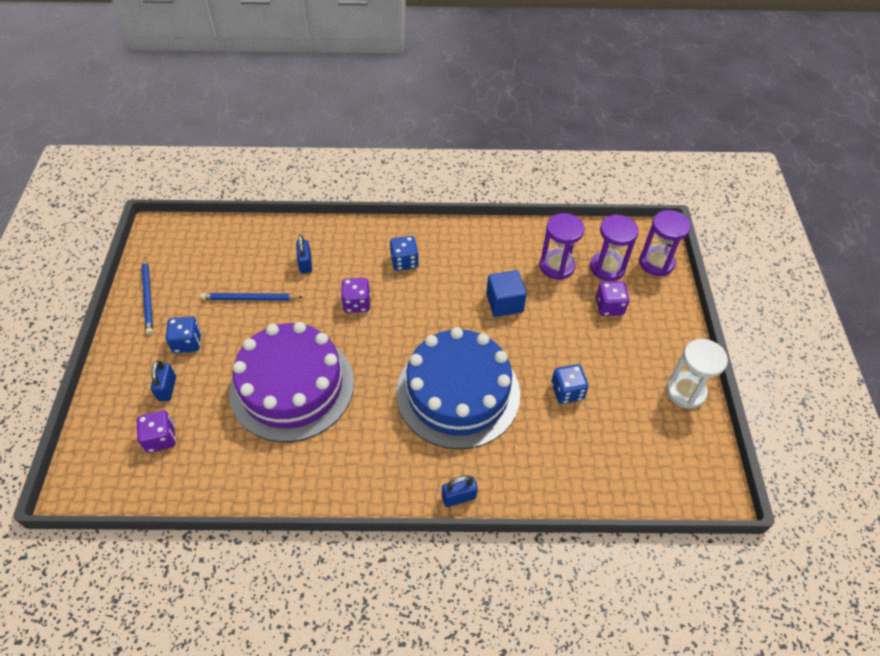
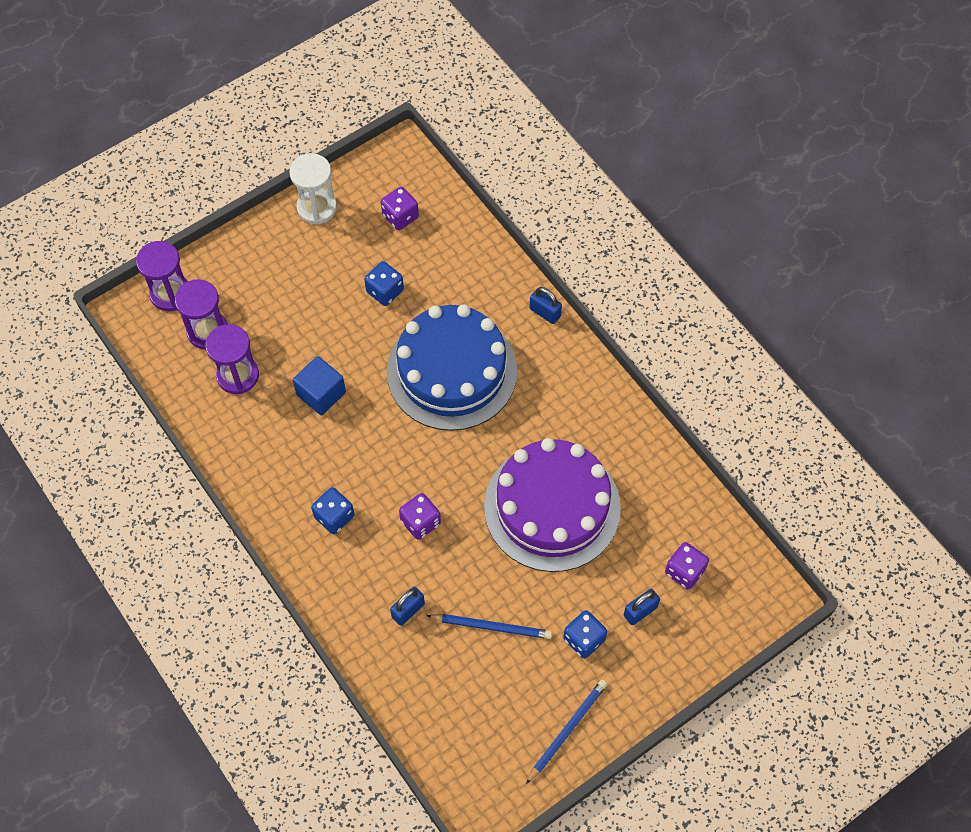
camera: 125 degrees left, 10 degrees up
blue pencil [200,293,303,301] -> blue pencil turned 45 degrees counterclockwise [426,614,552,639]
purple dice [596,281,629,316] -> purple dice moved to [381,187,419,230]

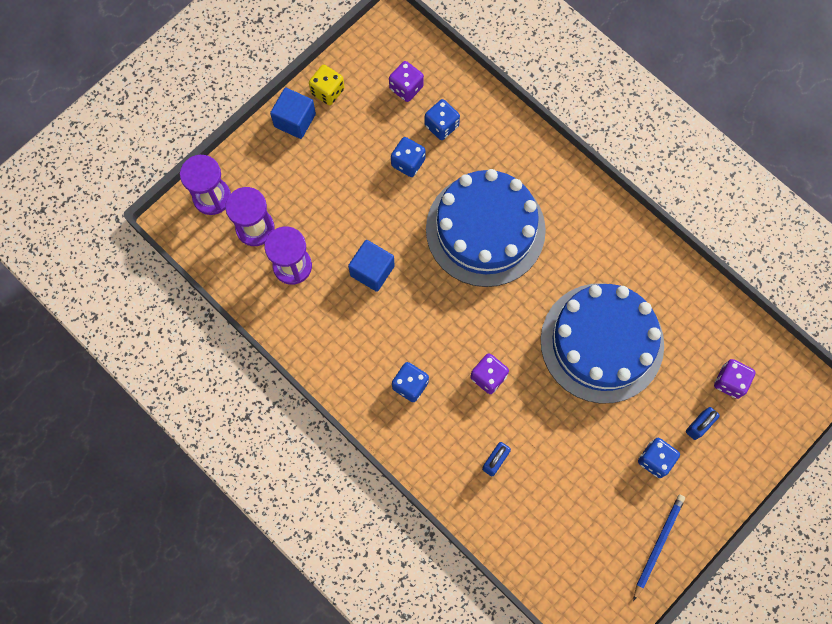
camera: 10 degrees left, 10 degrees up
white hourglass [289,153,337,225] -> yellow dice [309,65,345,105]
blue pencil [426,614,552,639] -> none
purple cake [484,438,621,572] -> blue cake [540,283,664,404]
blue padlock [530,287,562,324] -> none
none -> blue cube [270,88,316,139]
none -> blue dice [425,99,460,140]

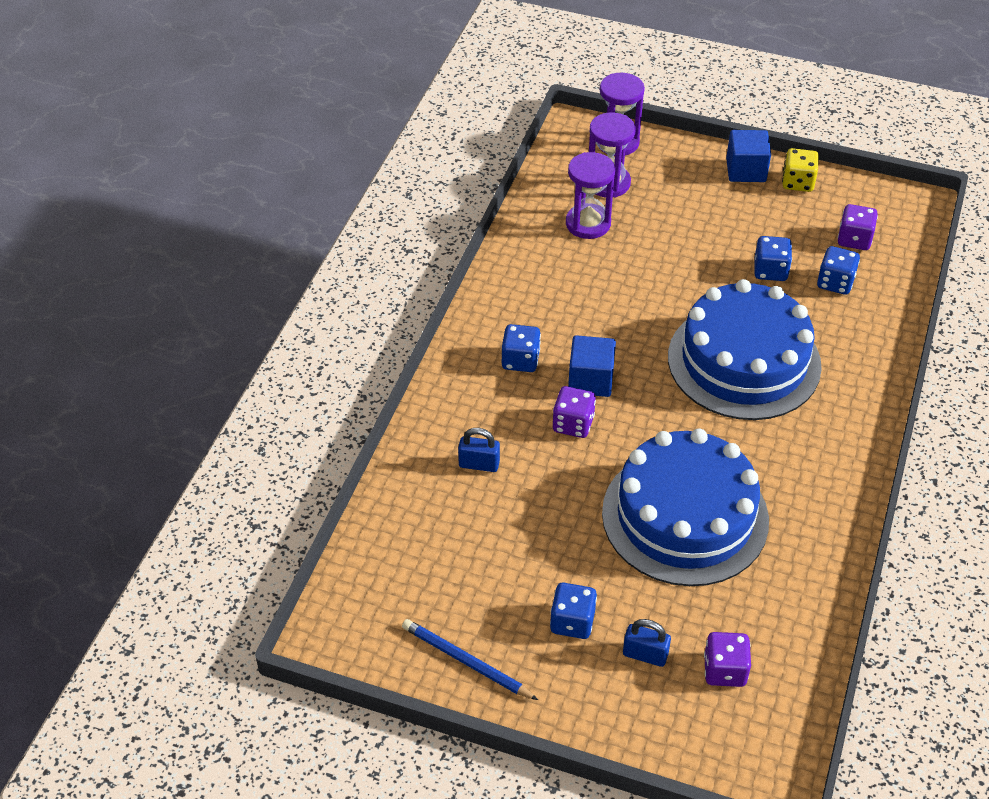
camera: 65 degrees right, 25 degrees down
blue cube [348,240,395,292] -> blue cube moved to [568,335,616,397]
blue pencil [633,495,685,601] -> blue pencil turned 150 degrees counterclockwise [402,619,538,700]

